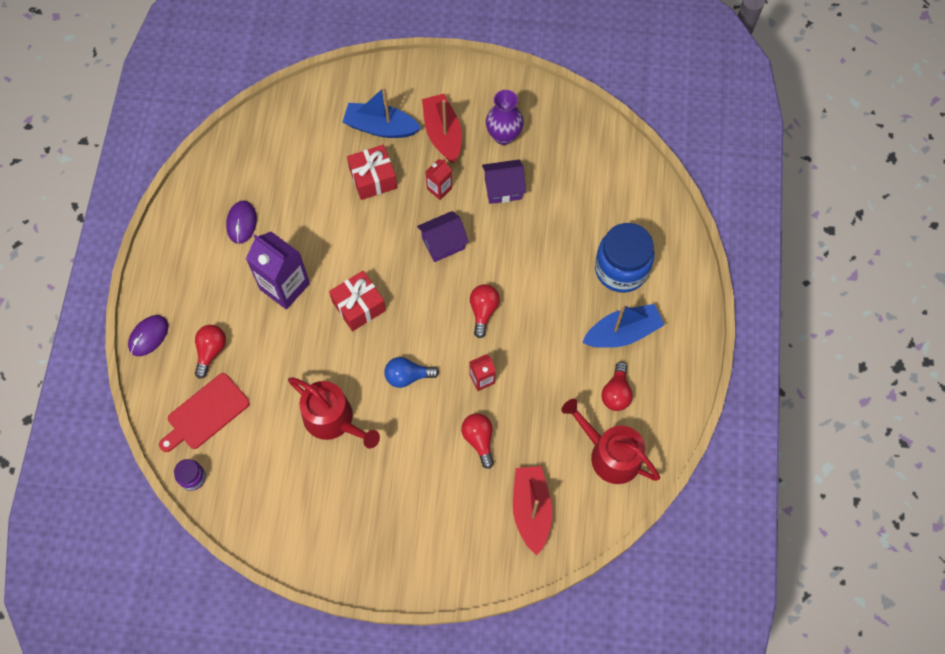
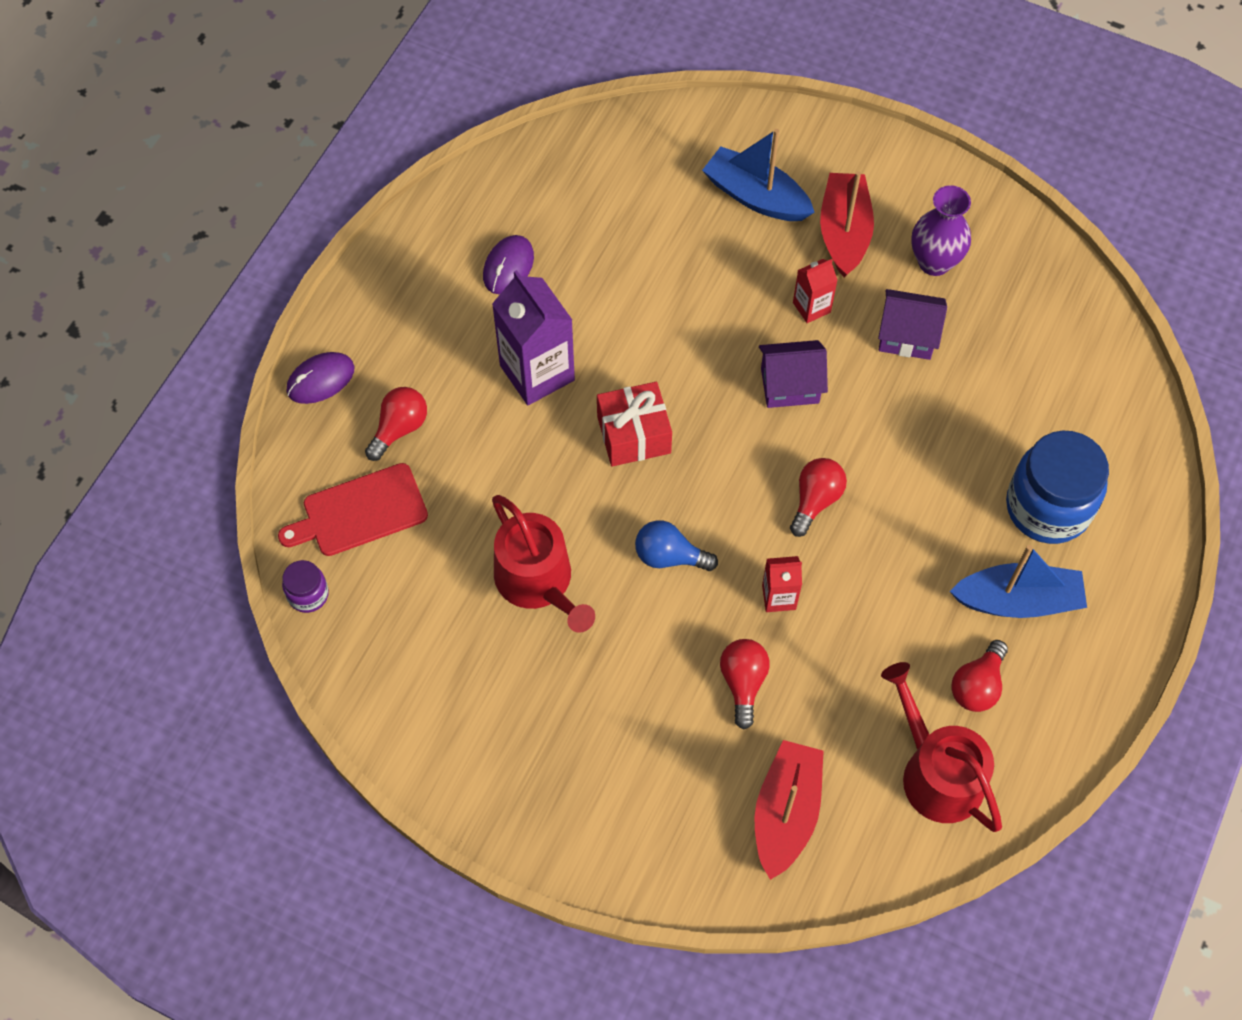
camera: 20 degrees right, 5 degrees down
red gift [347,145,397,200] -> none

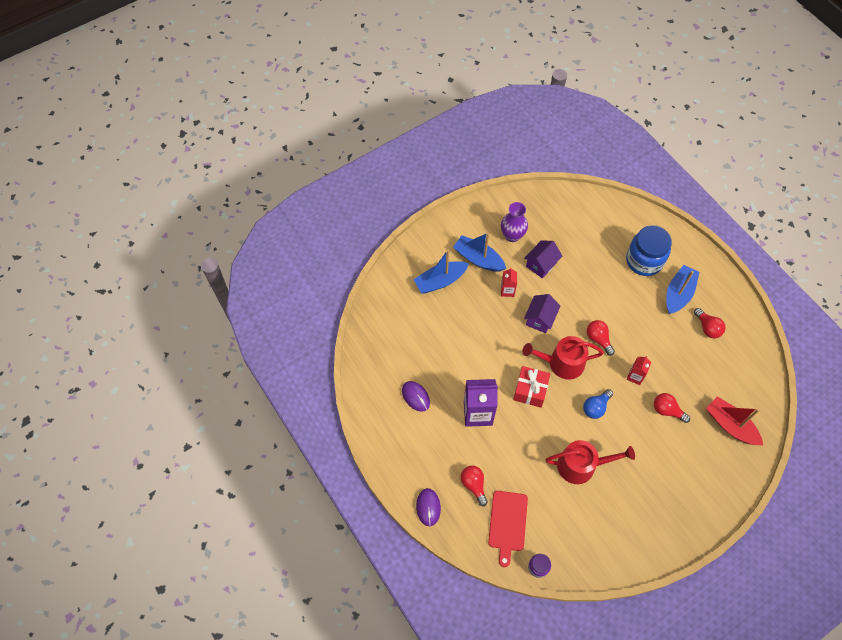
camera: 60 degrees left, 0 degrees up
red boat [820,171,874,278] -> blue boat [453,232,506,272]
red watering can [881,662,1002,832] -> red watering can moved to [523,336,604,380]

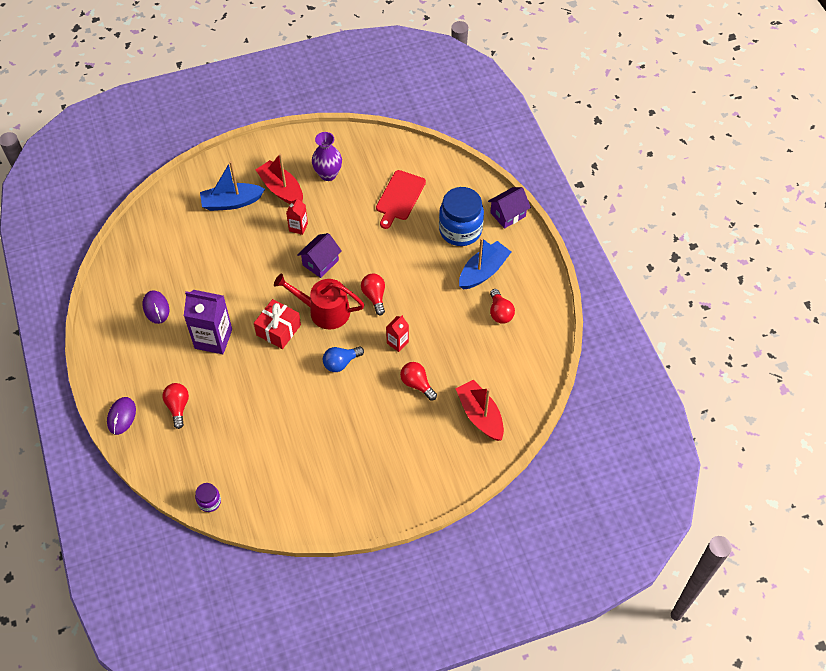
camera: 15 degrees right, 5 degrees down
blue boat [453,232,506,272] -> red boat [256,153,303,204]
red cutting board [488,491,528,567] -> red cutting board moved to [376,170,426,229]
purple house [524,241,562,279] -> purple house moved to [488,187,531,229]
red watering can [545,440,635,484] -> none

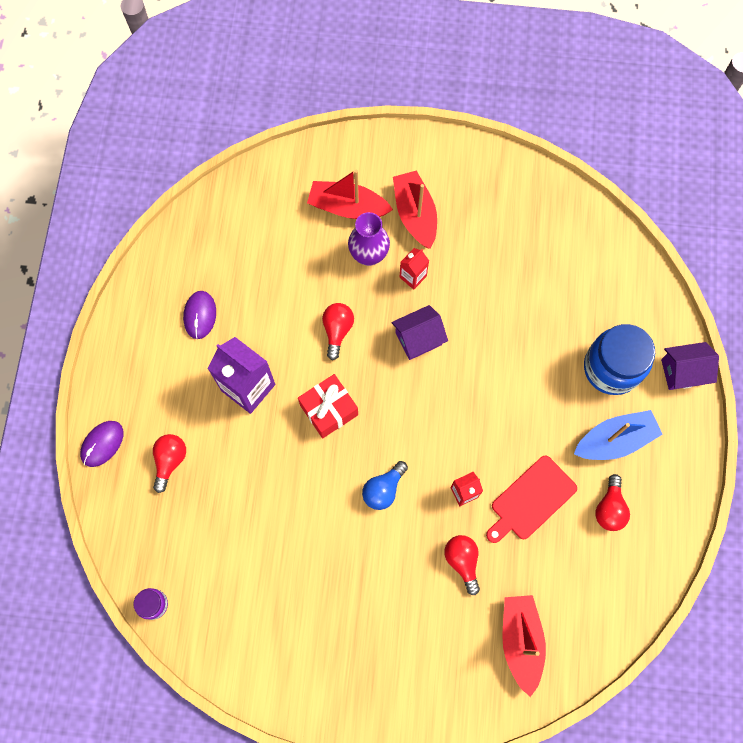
camera: 25 degrees right, 15 degrees up
blue boat [200,161,265,211] -> red boat [307,169,393,219]
red watering can [274,274,364,330] -> none
purple vase [312,132,342,181] -> purple vase moved to [348,212,390,266]
blue light bulb [323,346,364,372] -> blue light bulb turned 45 degrees counterclockwise [362,461,408,510]
red light bulb [361,274,385,315] -> red light bulb moved to [322,303,354,360]
red cutting board [376,170,426,229] -> red cutting board moved to [486,455,577,543]

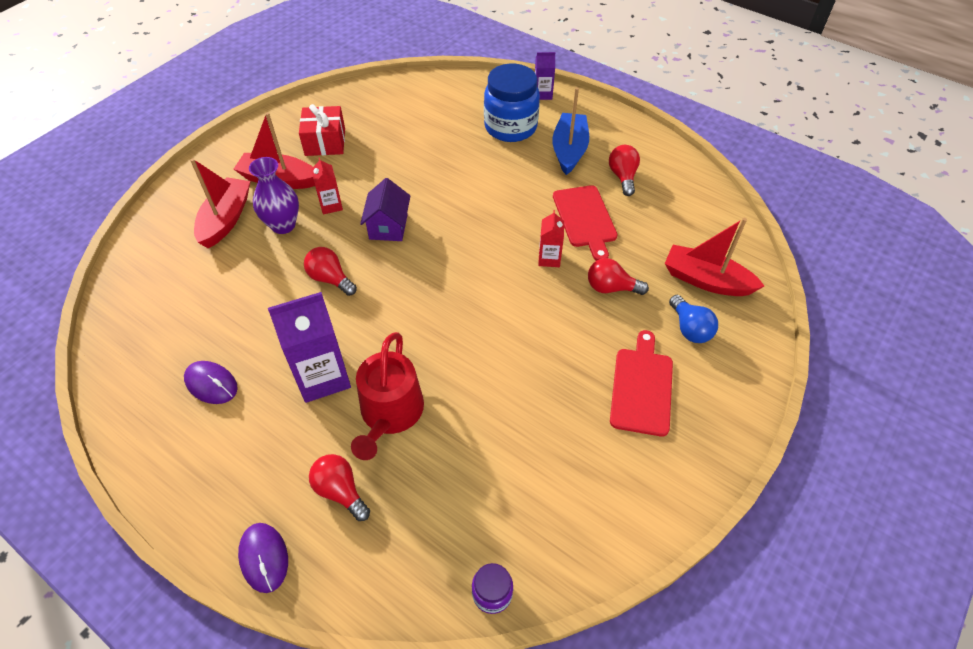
camera: 60 degrees left, 20 degrees down
red gift [298,374,358,438] -> red gift moved to [299,104,345,156]
red boat [307,169,393,219] -> red boat turned 150 degrees clockwise [190,158,251,248]
blue light bulb [362,461,408,510] -> blue light bulb moved to [669,295,718,343]
red light bulb [595,474,630,531] -> red light bulb turned 135 degrees counterclockwise [609,145,640,196]
purple house [661,342,719,390] -> purple carton [535,52,555,100]
none -> red watering can [351,332,424,460]
none -> red cutting board [610,330,673,437]

